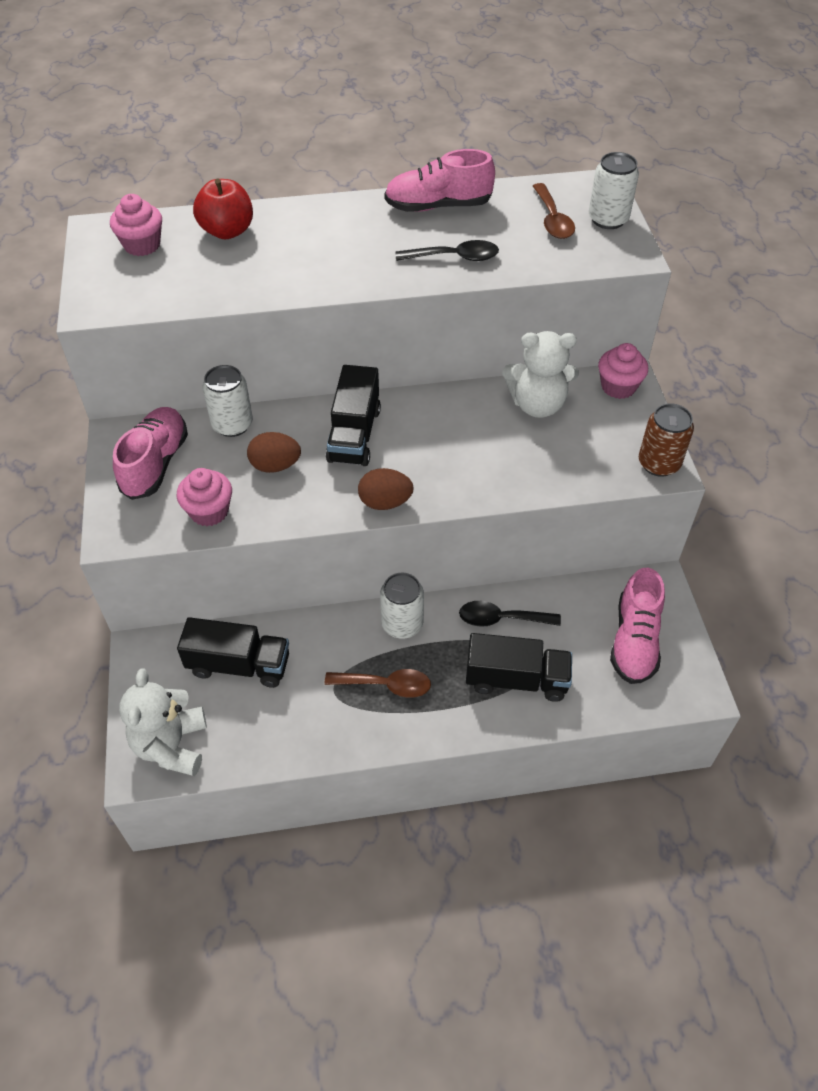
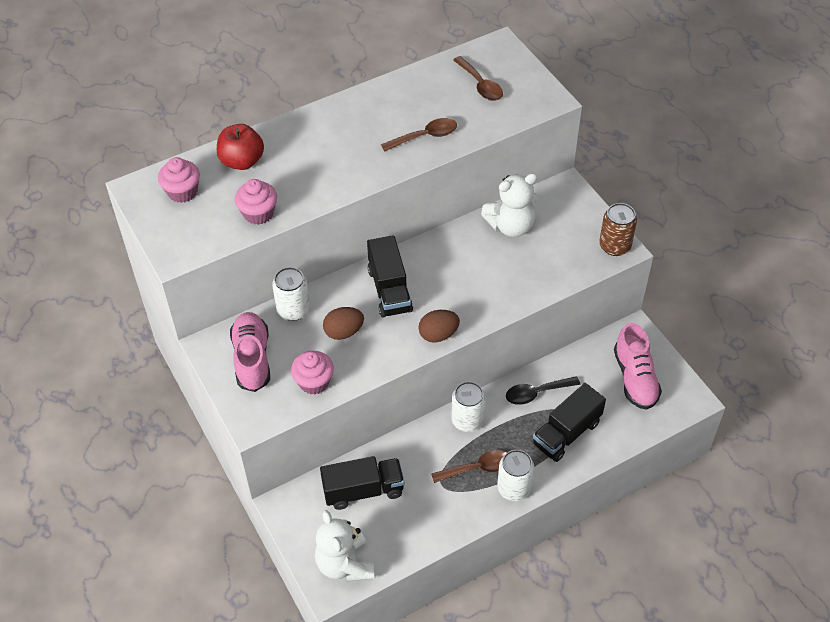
camera: 20 degrees left, 0 degrees up
pink shoe [384,149,495,212] -> none
black spoon [396,240,499,261] -> brown spoon [381,118,457,151]
black truck [466,633,572,702] -> black truck turned 150 degrees clockwise [532,383,606,462]
white can [589,152,639,229] -> white can moved to [497,450,534,501]
pink cupcake [598,343,648,399] -> pink cupcake moved to [235,179,277,225]

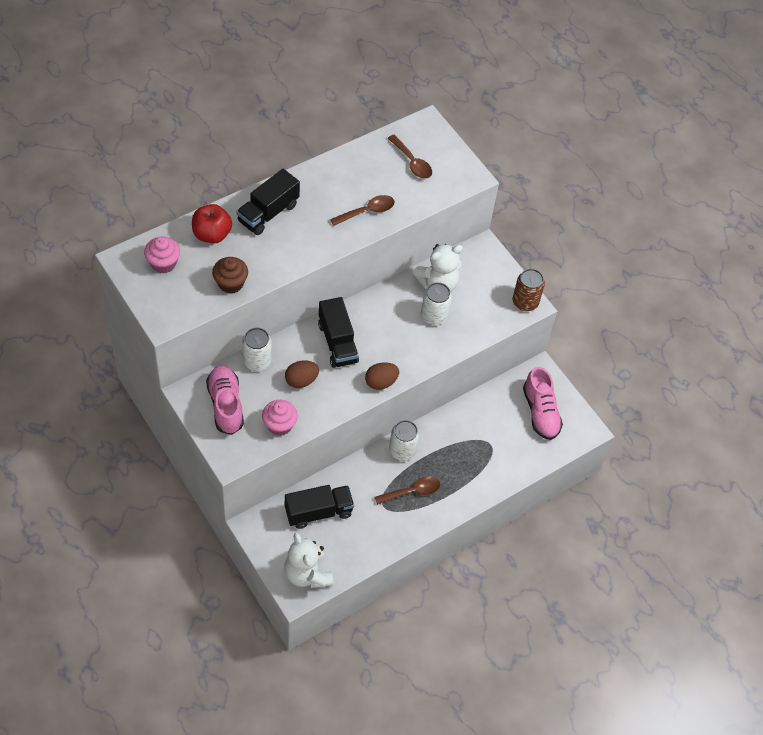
camera: 10 degrees left, 5 degrees up
pink cupcake [235,179,277,225] -> brown cupcake [212,257,248,294]
white can [497,450,534,501] -> white can moved to [421,282,452,325]
black spoon [506,376,580,405] -> none
black truck [532,383,606,462] -> black truck moved to [237,169,300,235]

